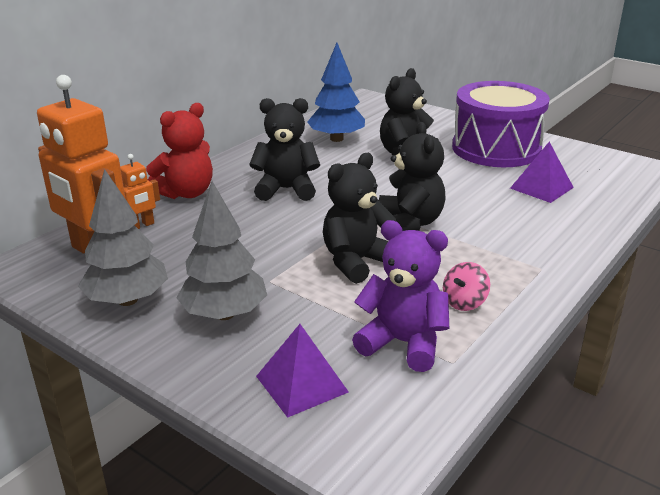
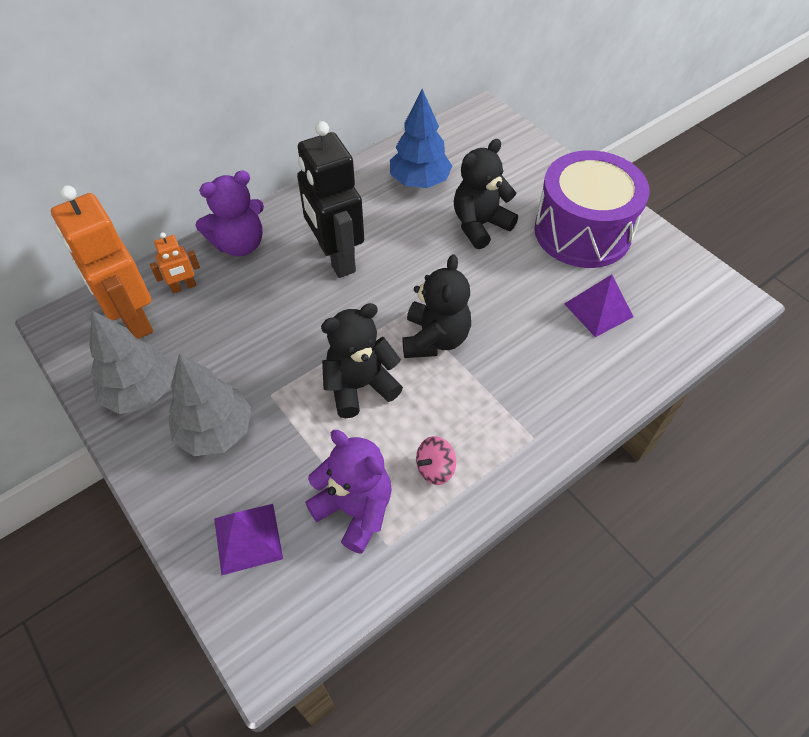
camera: 15 degrees right, 25 degrees up
red teddy bear [146,103,213,199] -> purple teddy bear [195,170,264,256]
black teddy bear [249,98,320,201] -> black robot [297,121,364,278]

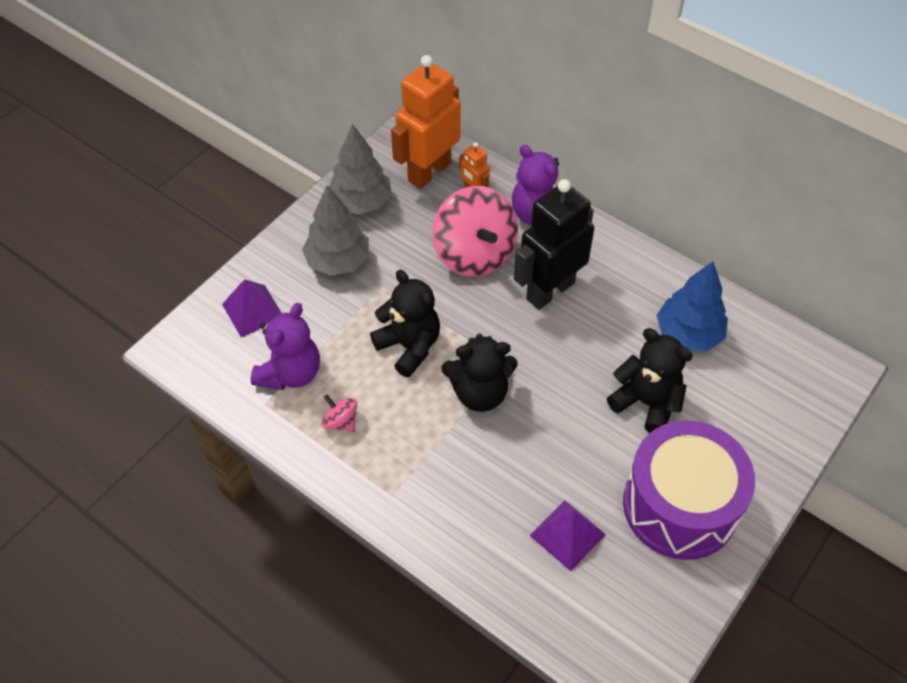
camera: 75 degrees right, 0 degrees up
none -> pink spinning top [432,186,518,277]

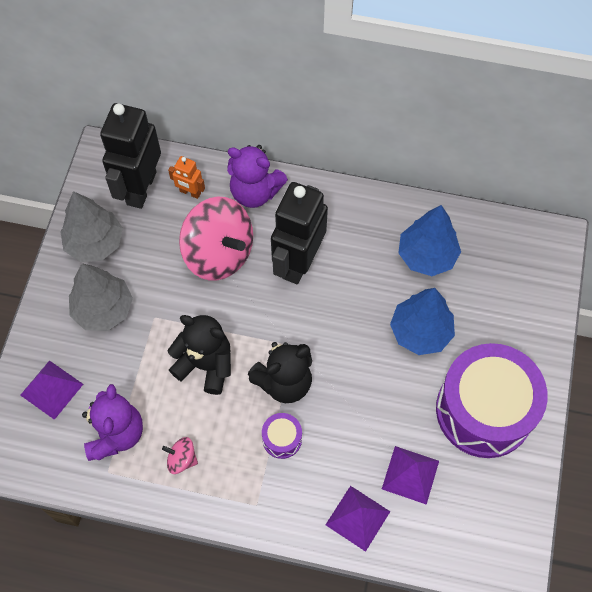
camera: 25 degrees left, 10 degrees up
orange robot [391,55,461,189] -> black robot [100,103,161,209]
black teddy bear [607,328,693,433] -> blue tree [390,288,455,355]
none -> purple drum [262,413,302,459]
none -> purple pyramid [326,486,391,552]

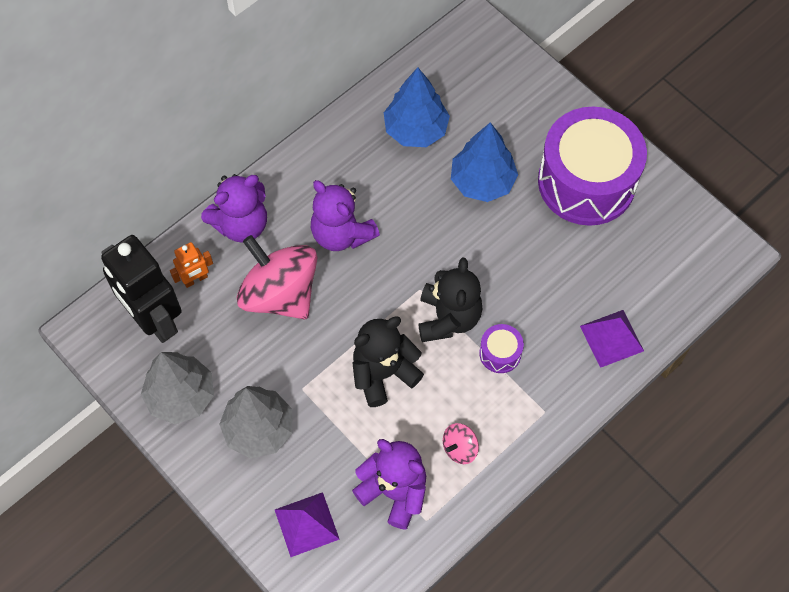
camera: 55 degrees left, 0 degrees up
pink spinning top [179,197,253,280] -> pink spinning top turned 120 degrees counterclockwise [237,235,317,320]
black robot [271,182,328,284] -> purple teddy bear [311,180,380,251]
purple pyramid [382,446,439,505] -> none

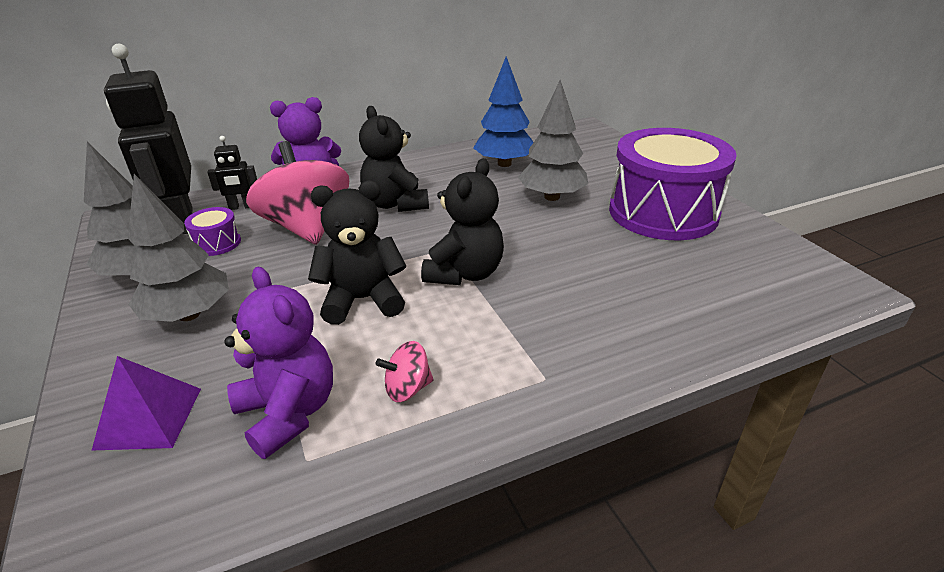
camera: 20 degrees right, 30 degrees down
orange robot [170,242,213,288] -> black robot [207,136,257,210]
purple teddy bear [311,180,380,251] -> black teddy bear [359,106,429,212]
blue tree [451,122,518,202] -> grey tree [518,80,588,201]
purple drum [479,324,524,373] -> purple drum moved to [184,207,241,256]
purple pyramid [580,310,644,368] -> none

